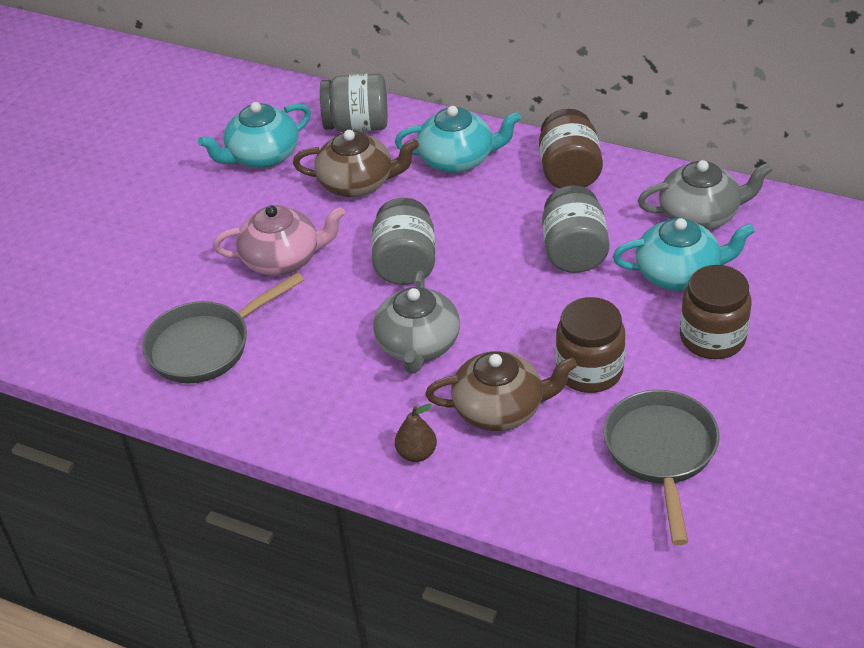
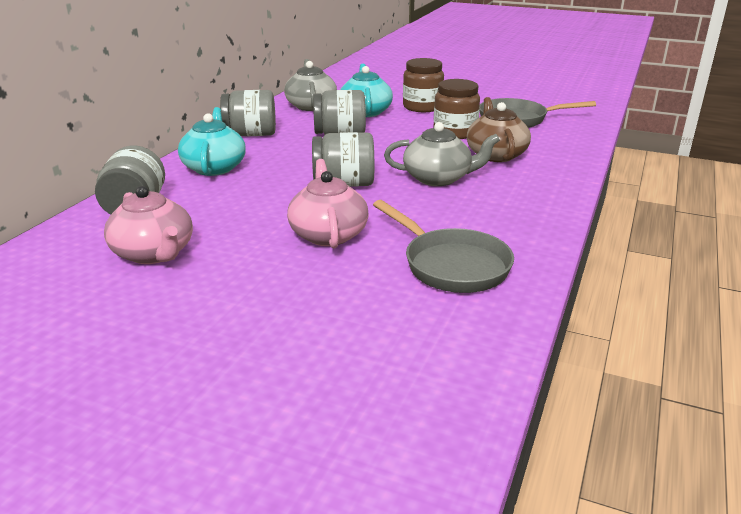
camera: 95 degrees left, 15 degrees down
turquoise teapot [198,102,311,168] -> pink teapot [104,186,193,264]
brown teapot [293,130,419,197] -> none
brown pear [395,404,437,462] -> none
brown jar [539,109,603,189] -> grey jar [220,90,276,136]

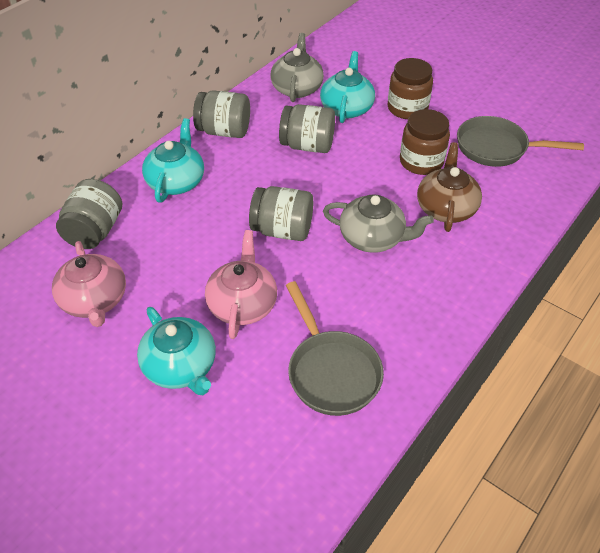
camera: 15 degrees right, 20 degrees up
none -> turquoise teapot [137,307,216,395]

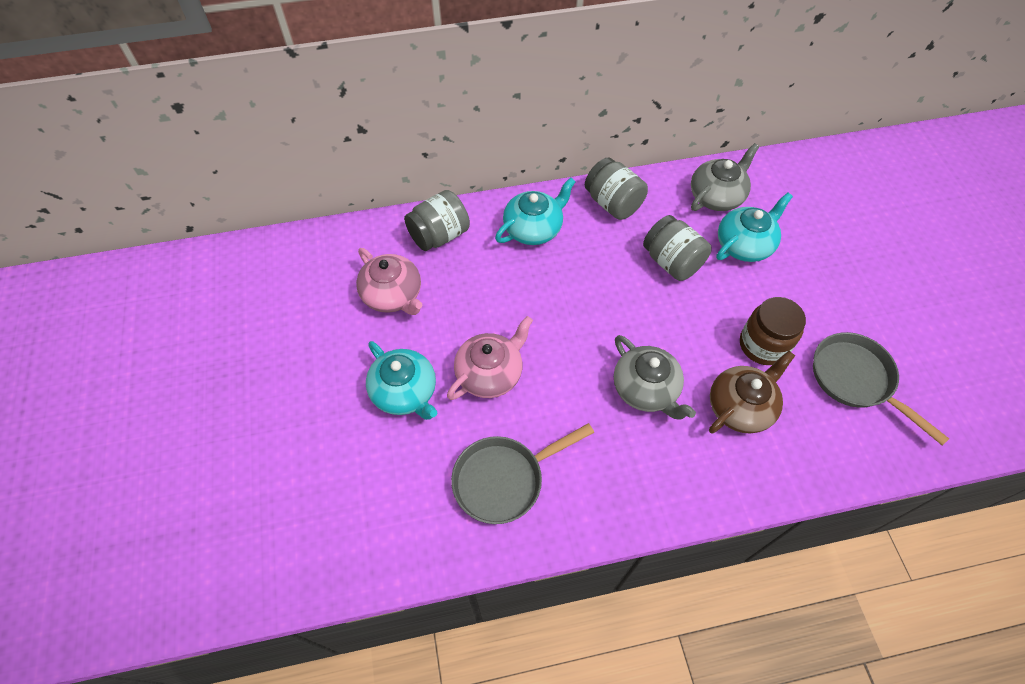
camera: 40 degrees right, 10 degrees up
pink teapot [52,241,126,327] -> pink teapot turned 60 degrees counterclockwise [356,248,422,315]
turquoise teapot [137,307,216,395] -> turquoise teapot turned 45 degrees counterclockwise [366,341,437,420]
grey jar [249,186,313,241] -> none
grey pan [286,281,384,416] -> grey pan turned 45 degrees clockwise [451,423,594,524]
brown jar [387,58,433,119] -> none

